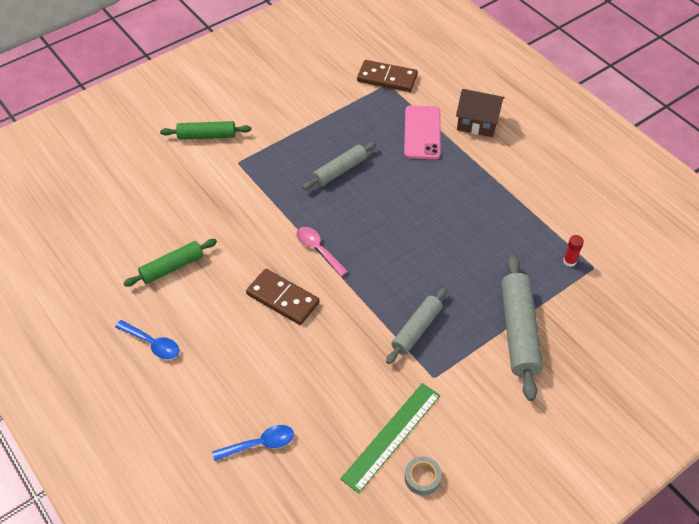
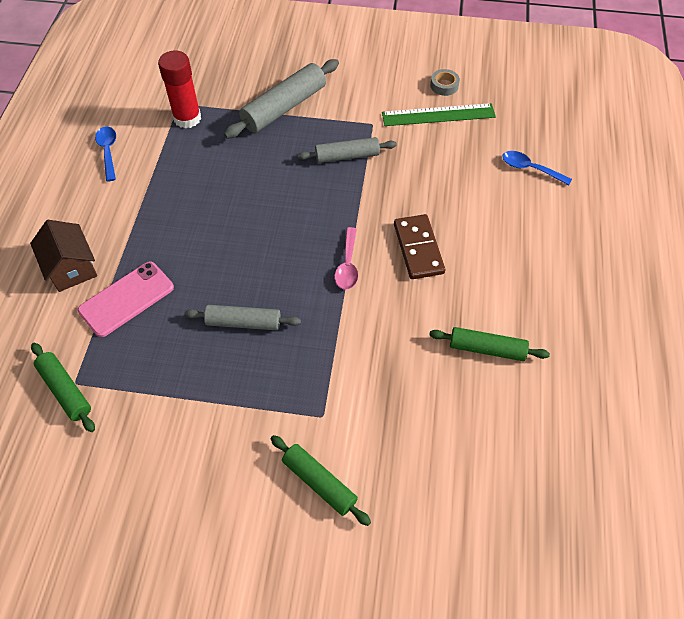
camera: 135 degrees left, 5 degrees up
blue spoon [115,320,179,359] -> blue spoon moved to [95,126,116,181]
brown domino [357,60,418,92] -> green rolling pin [31,343,95,432]
red glue stick [563,235,584,267] -> red glue stick [158,51,201,128], size x2.16

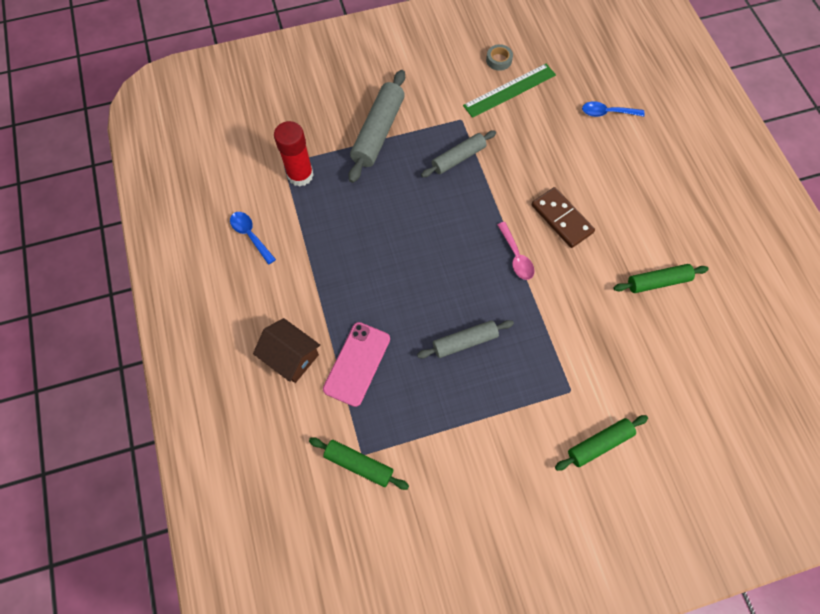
camera: 25 degrees left, 10 degrees up
green rolling pin [271,435,371,526] -> green rolling pin turned 45 degrees counterclockwise [555,415,648,471]

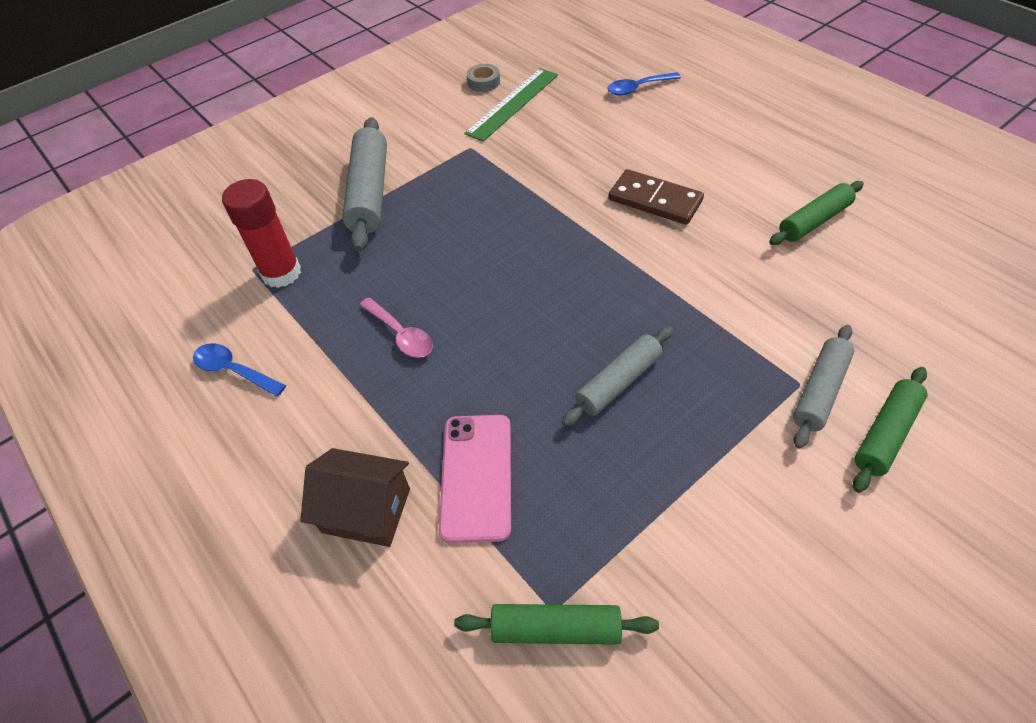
camera: 20 degrees left, 15 degrees down
grey rolling pin [421,131,496,177] -> grey rolling pin moved to [793,325,854,449]
pink spoon [497,222,534,280] -> pink spoon moved to [360,298,433,358]

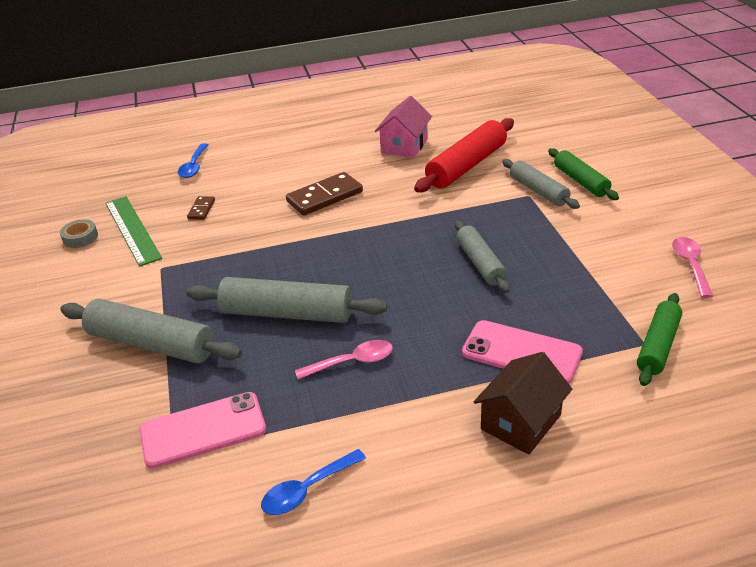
camera: 65 degrees left, 15 degrees down
red glue stick [222,179,301,288] -> pink phone [140,392,266,469]
green rolling pin [769,181,864,245] -> pink house [375,96,432,158]
none -> grey rolling pin [186,277,387,323]
none -> brown domino [187,196,215,220]
none -> red rolling pin [414,118,514,192]
none -> pink spoon [672,237,713,298]

